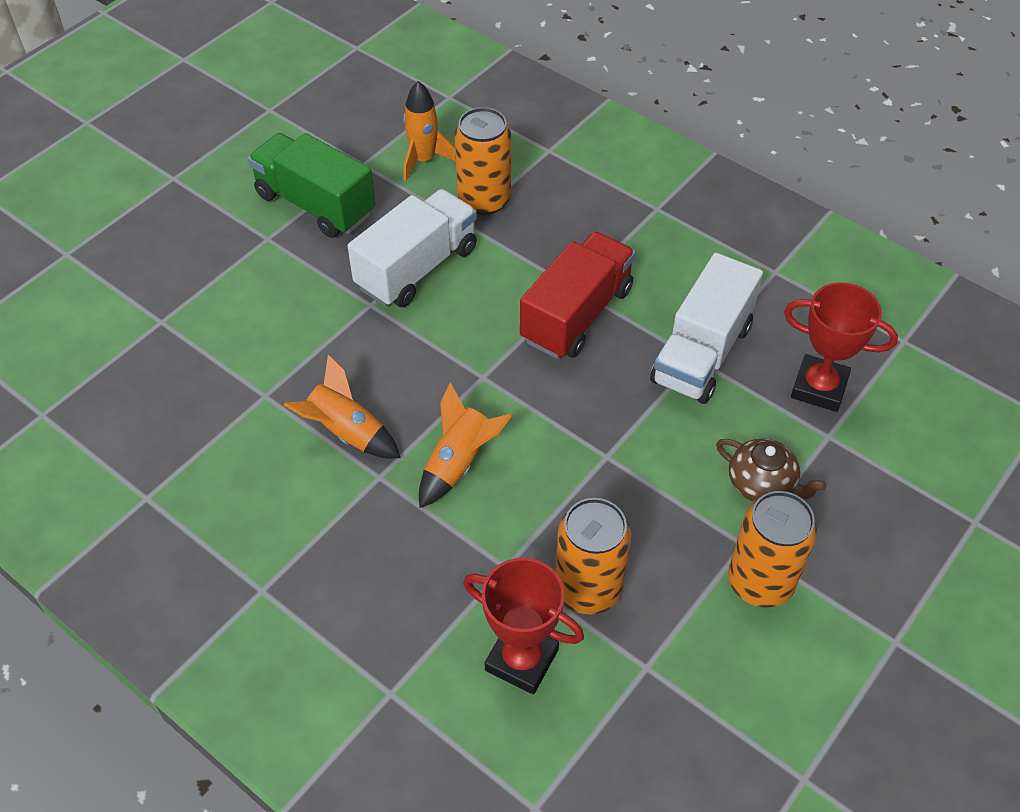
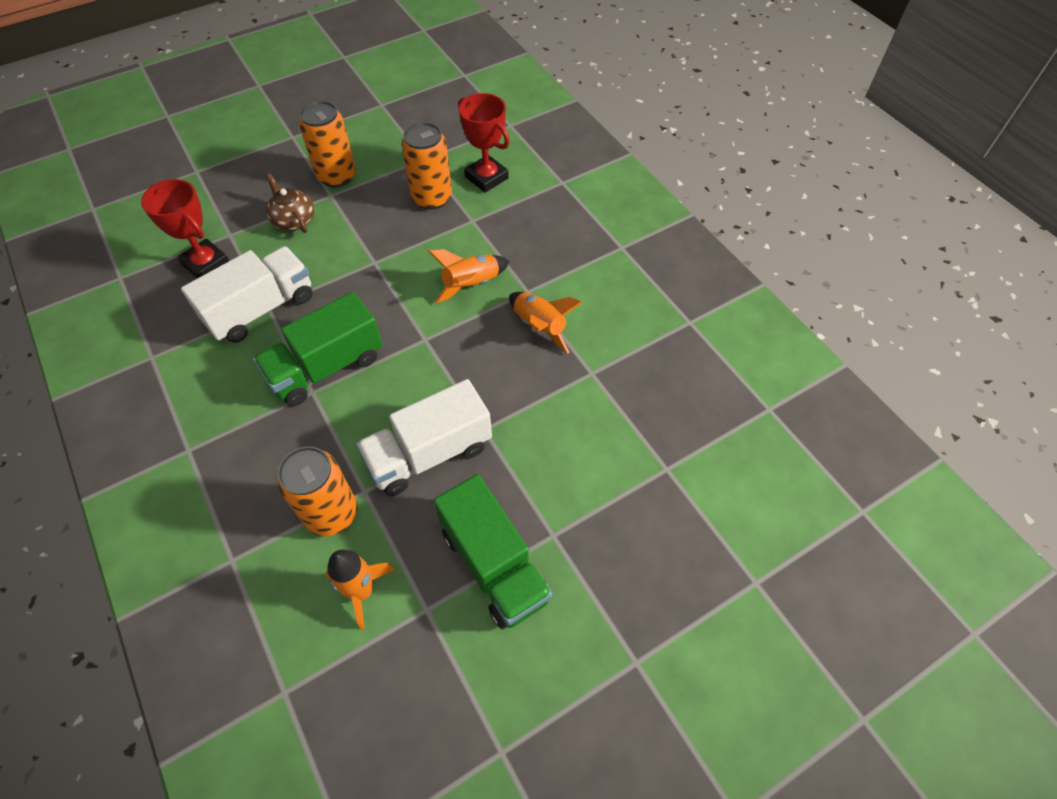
camera: 160 degrees left, 5 degrees up
red truck [520,232,635,359] -> green truck [253,292,383,406]

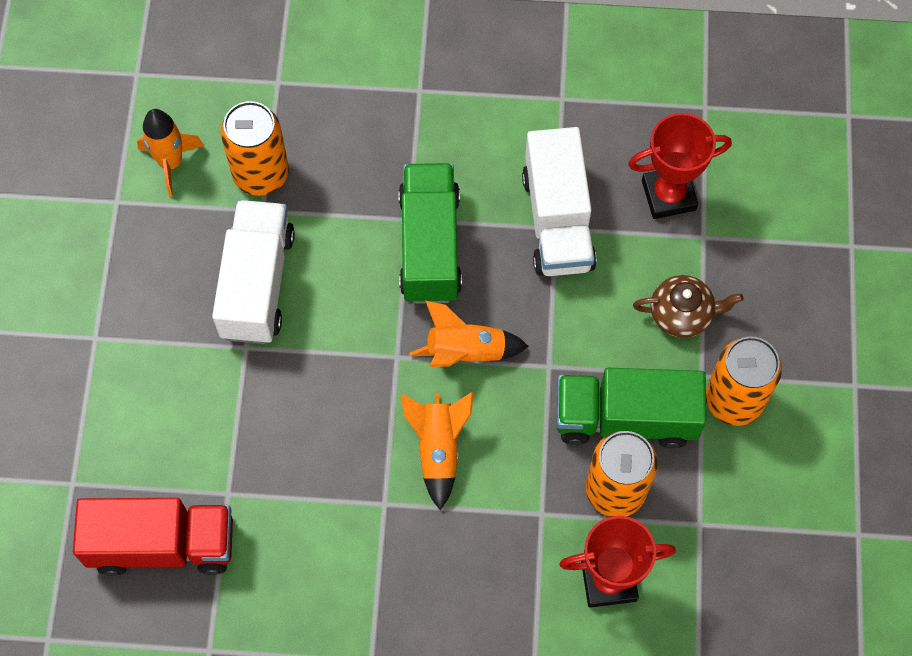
camera: 125 degrees right, 10 degrees up
green truck [434,474,552,629] -> green truck moved to [557,368,706,448]
orange rocket [509,292,583,354] -> orange rocket moved to [410,300,529,367]
none -> red truck [73,498,233,576]

